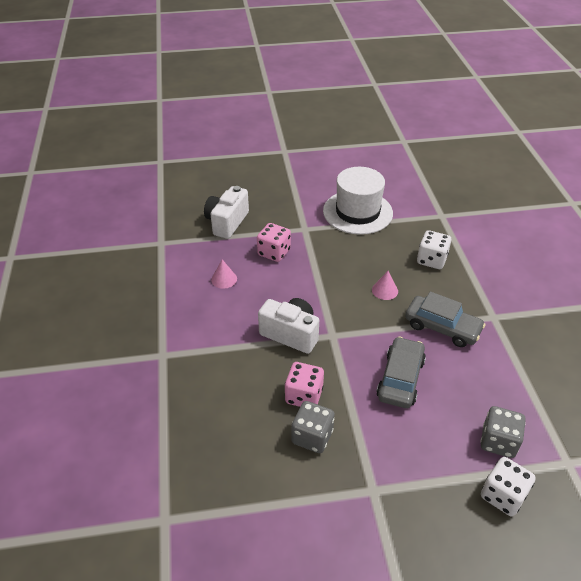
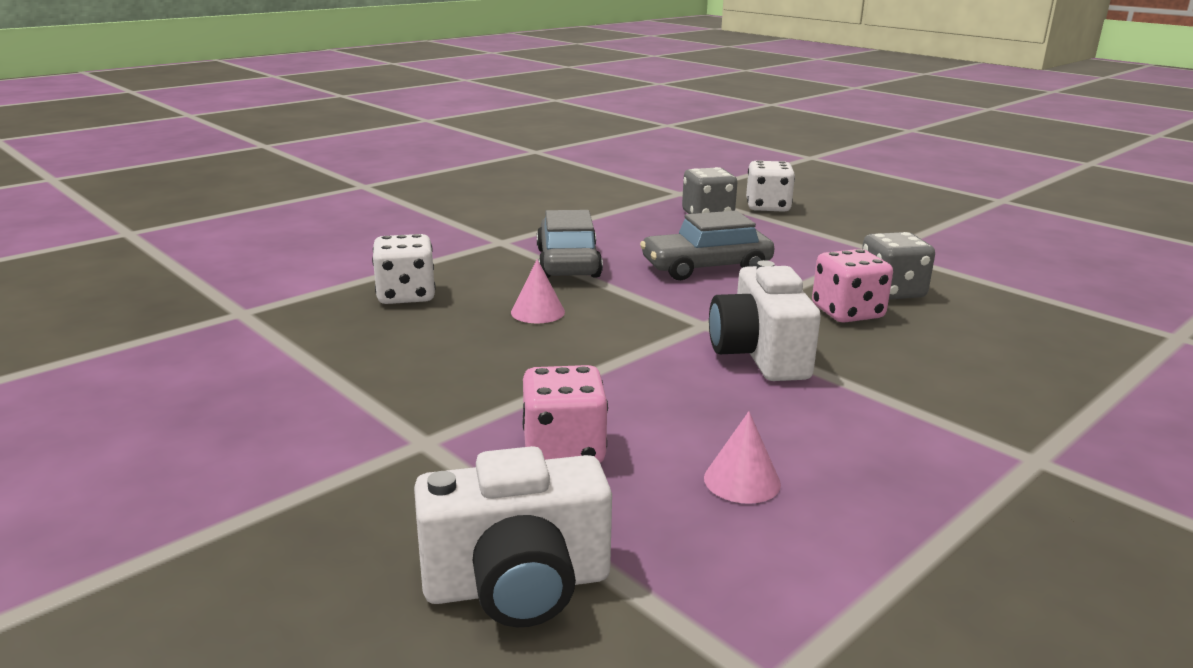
camera: 125 degrees left, 20 degrees down
white hat [323,167,393,235] -> none

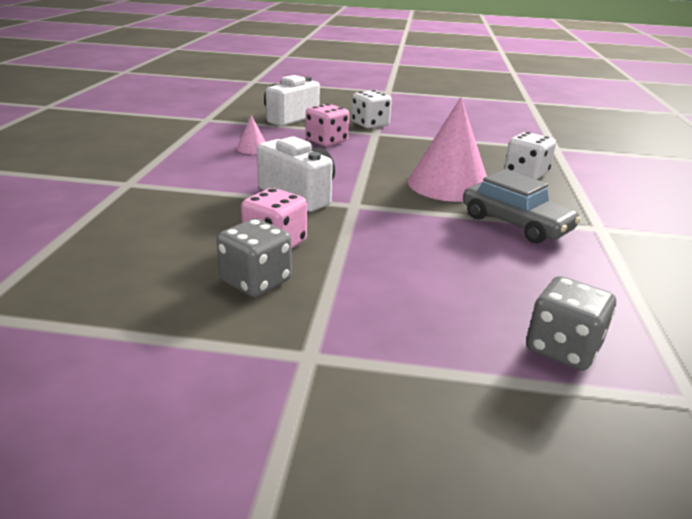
camera: 140 degrees right, 5 degrees up
pink cone [511,259,565,323] -> pink cone [407,97,487,202], size x2.29
grey car [640,210,774,280] -> none
white dice [746,160,795,212] -> white dice moved to [351,90,392,128]

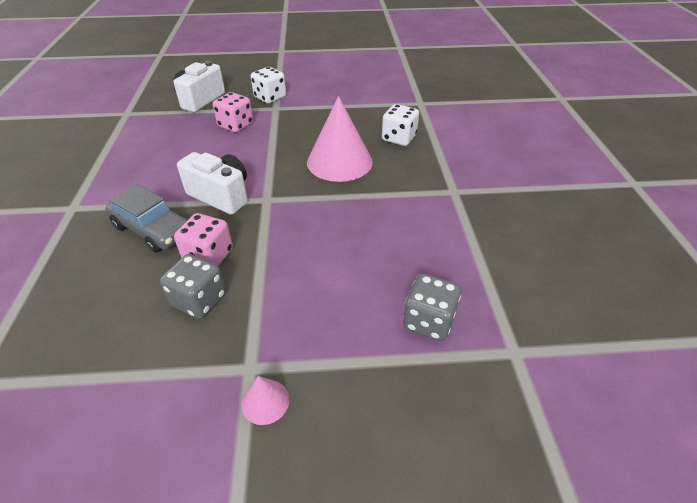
camera: 10 degrees left, 15 degrees up
pink cone [236,115,266,154] -> pink cone moved to [241,376,289,425]
grey car [463,169,581,244] -> grey car moved to [105,184,188,252]

